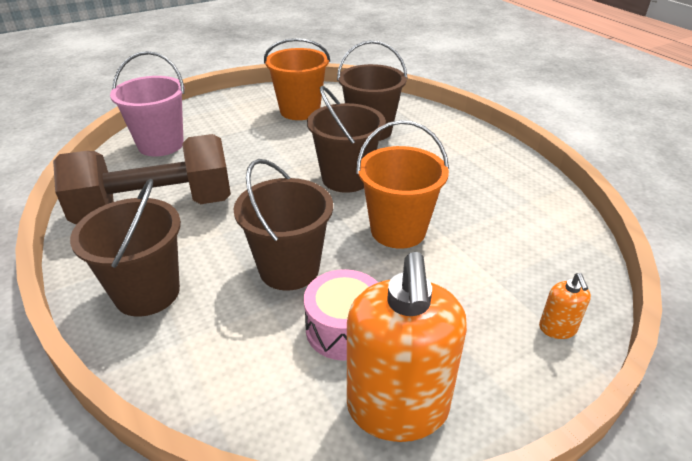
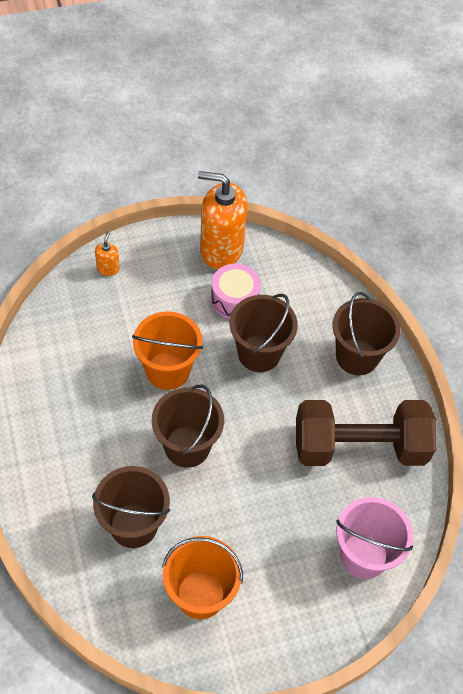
camera: 170 degrees left, 20 degrees up
orange soap dispenser [347,252,467,442] -> orange soap dispenser turned 90 degrees counterclockwise [198,171,247,269]

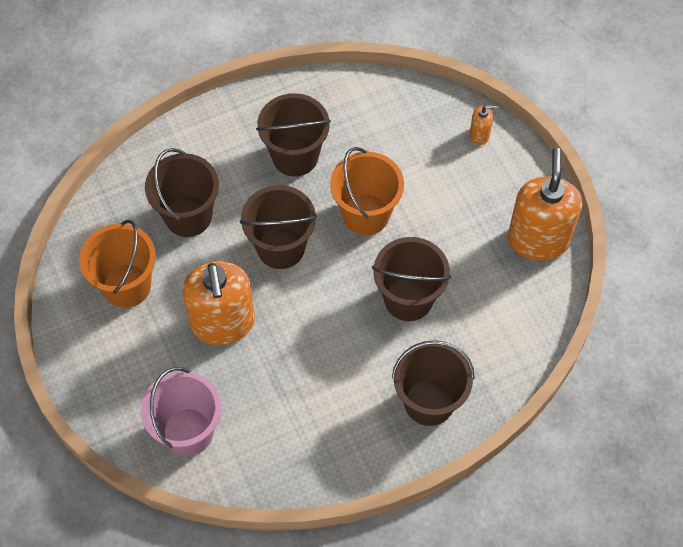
camera: 85 degrees right, 5 degrees up
pink drum [211,263,261,319] -> none
brown dumbbell [296,400,437,466] -> none
none -> orange soap dispenser [182,261,255,345]
none -> brown bucket [256,93,331,177]

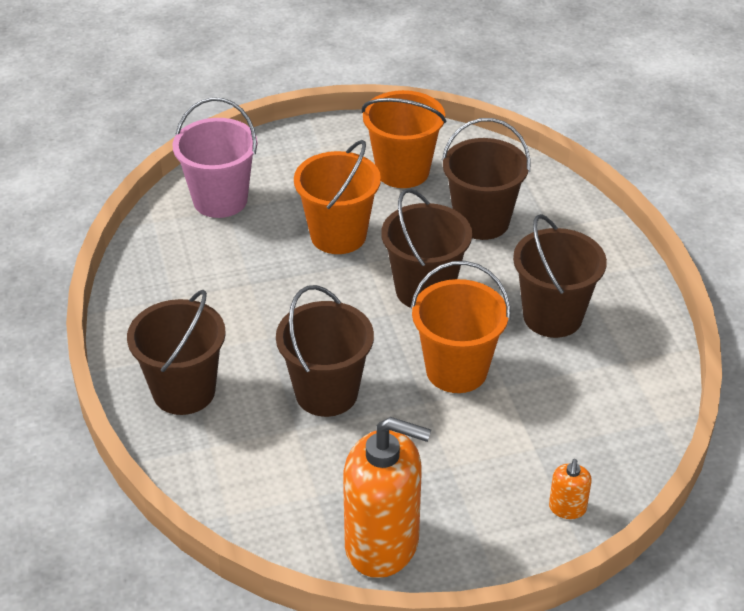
camera: 100 degrees right, 20 degrees down
orange soap dispenser [182,261,255,345] -> orange bucket [294,140,381,254]

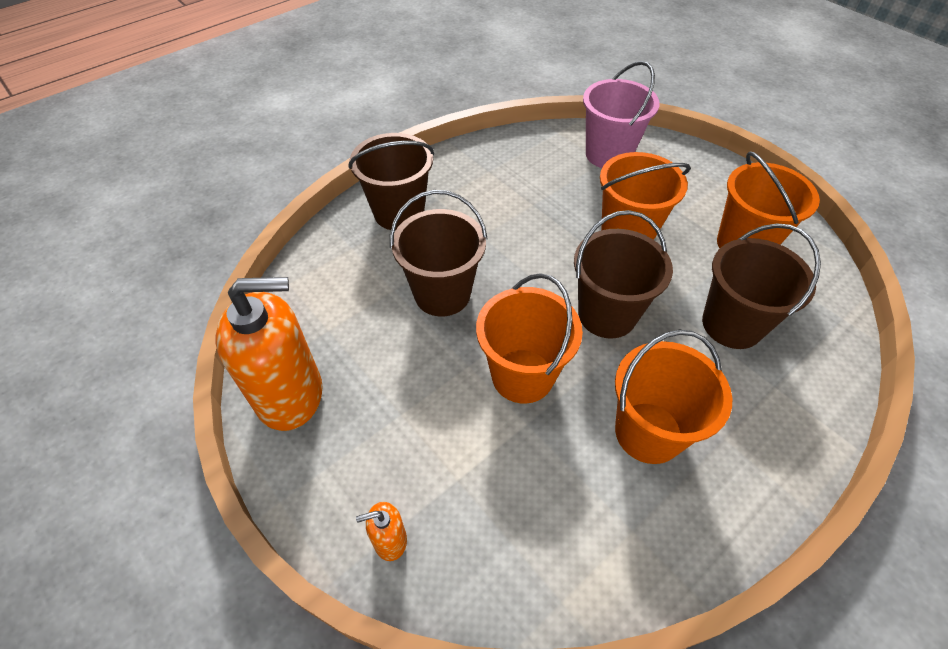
camera: 65 degrees right, 10 degrees up
orange soap dispenser [343,417,431,578] -> orange soap dispenser turned 90 degrees counterclockwise [216,277,323,431]
brown bucket [513,214,607,338] -> orange bucket [615,330,732,464]

